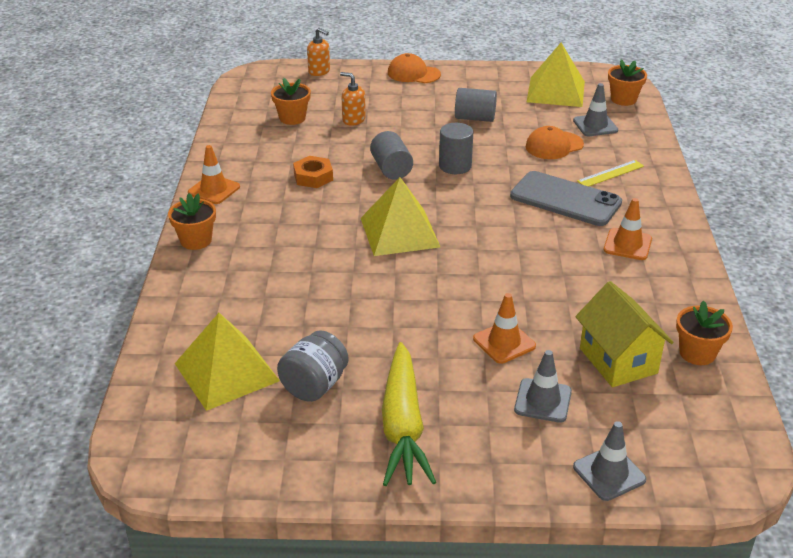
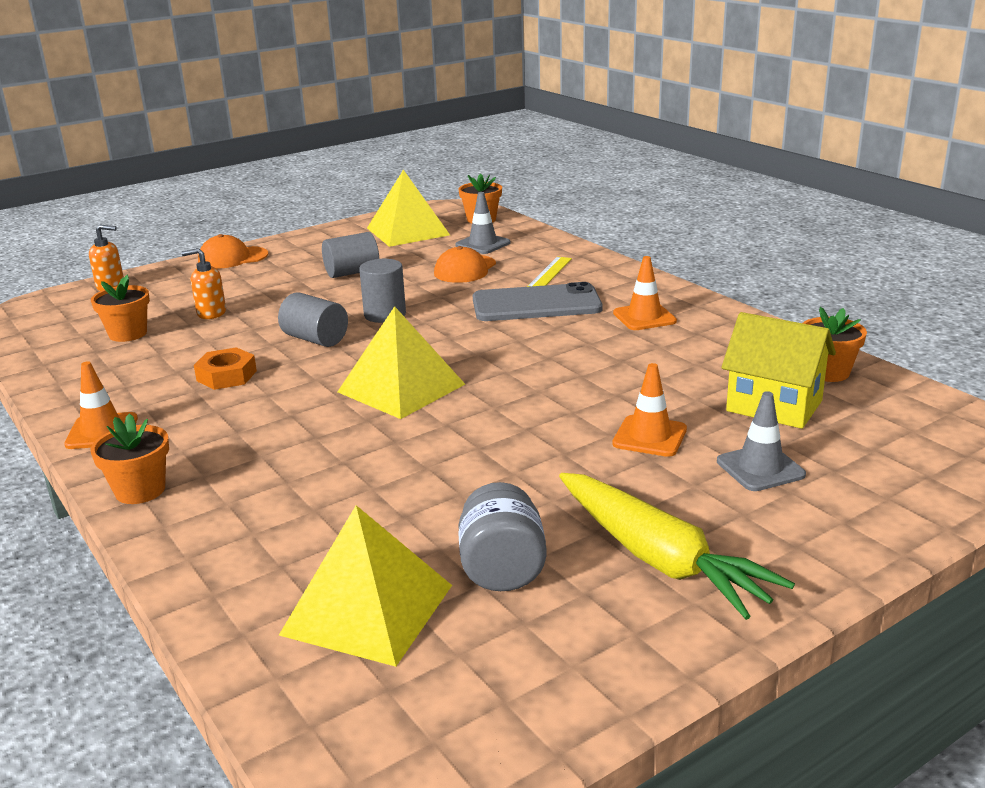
camera: 35 degrees left, 10 degrees down
grey traffic cone [573,421,646,501] -> none

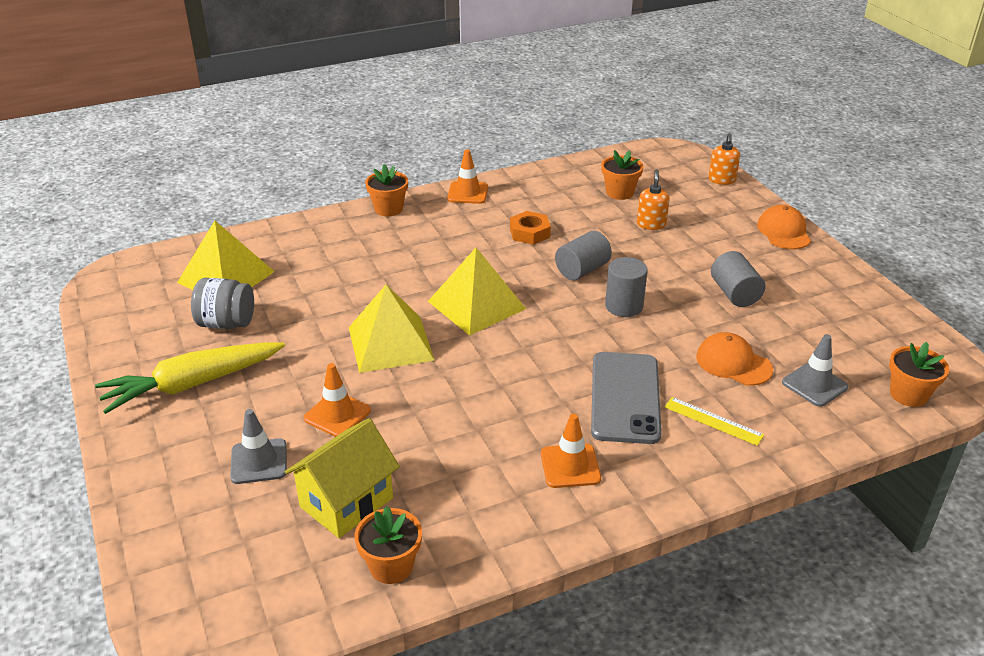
camera: 100 degrees right, 10 degrees up
yellow pyramid [367,170,450,247] -> yellow pyramid moved to [349,285,435,373]

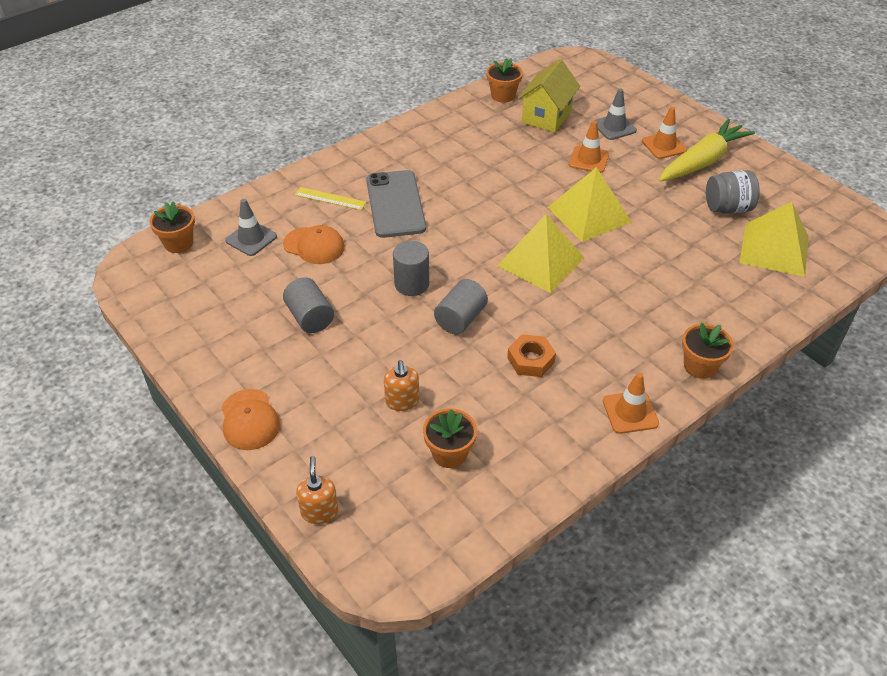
camera: 165 degrees right, 10 degrees up
orange traffic cone [541,414,601,488] -> orange traffic cone moved to [642,107,687,159]

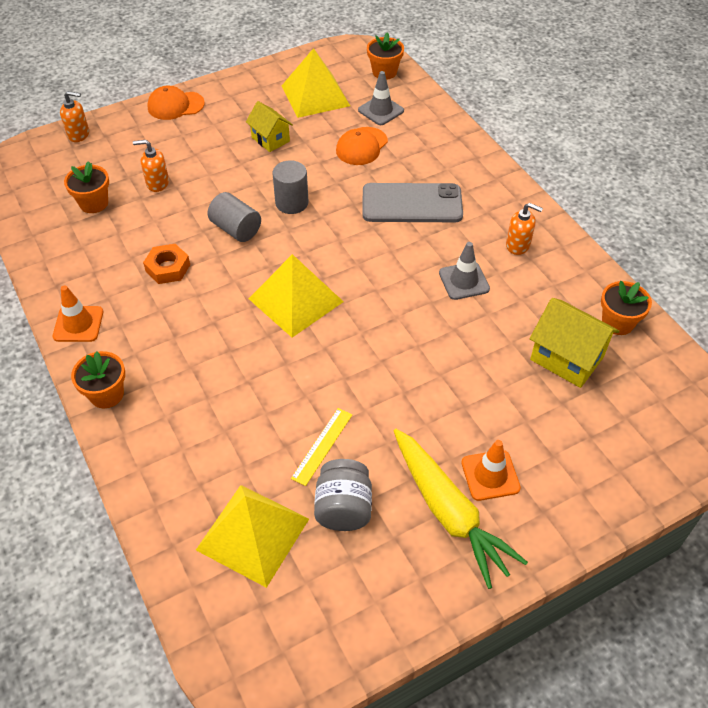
camera: 100 degrees right, 5 degrees up
grey cylinder [283,277,334,333] -> yellow house [246,101,293,152]
yellow ruler [295,187,366,210] -> yellow ruler moved to [291,408,352,486]
yellow pyramid [547,167,631,242] -> yellow pyramid moved to [282,48,350,118]
orange traffic cone [569,121,609,173] -> none
grey traffic cone [594,89,637,140] -> grey traffic cone moved to [439,242,490,300]
none -> orange soap dispenser [506,203,543,255]

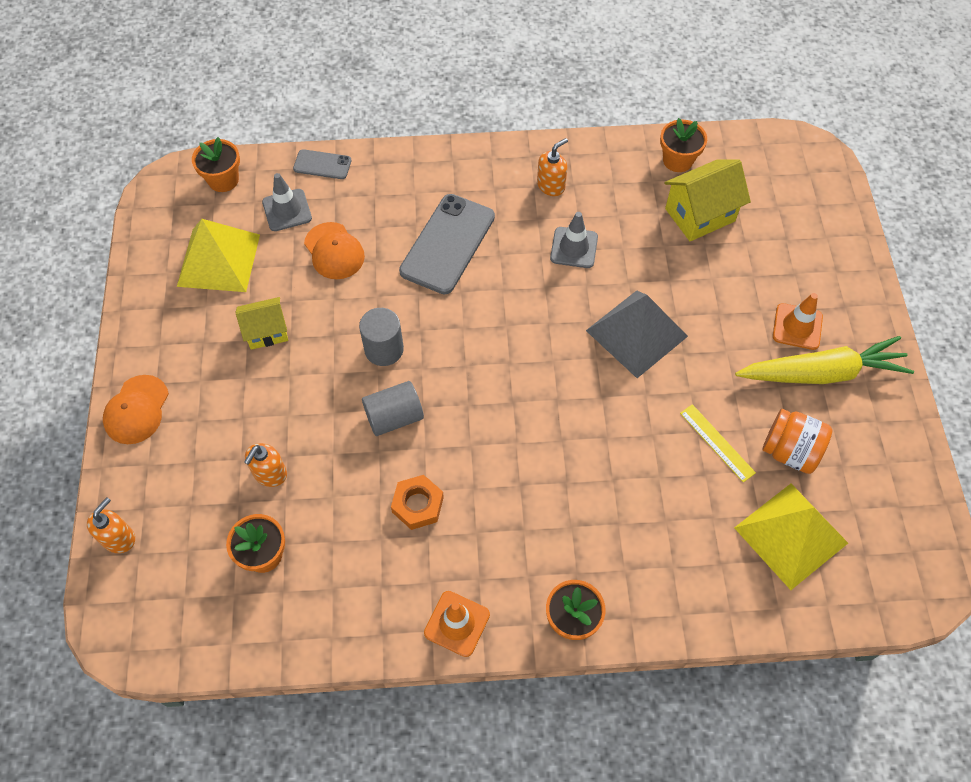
camera: 65 degrees left, 10 degrees up
yellow pyramid [249,254,344,338] -> none
grey jar [314,459,372,531] -> orange jar [762,409,832,474]
none -> grey phone [293,149,351,179]
none -> grey pyramid [586,290,688,378]

